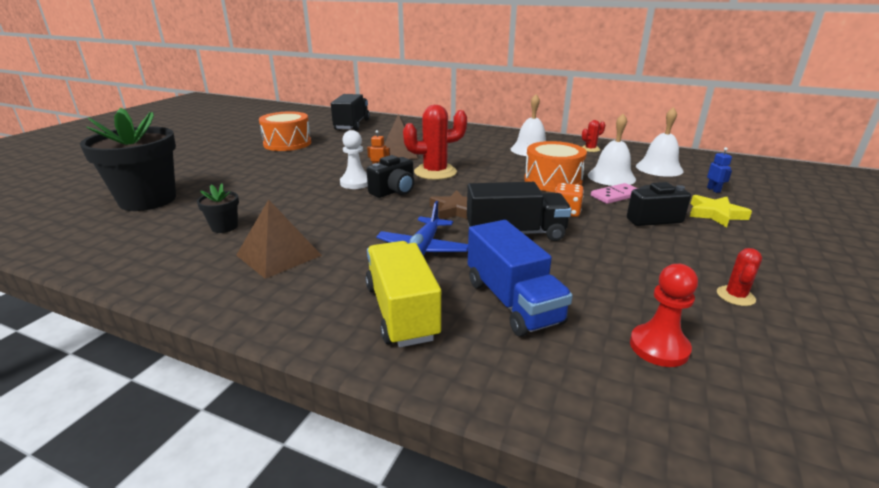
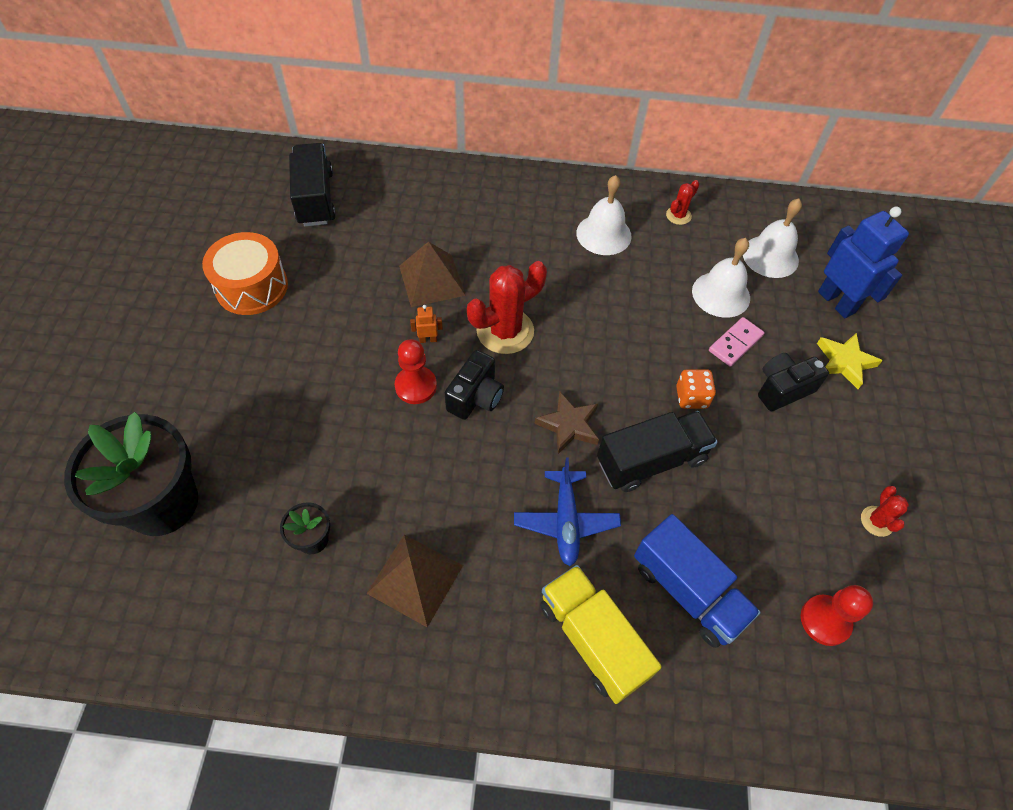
camera: 20 degrees left, 30 degrees up
white pawn [340,130,368,189] -> red pawn [395,339,437,404]
orange drum [524,141,587,192] -> none
blue robot [707,147,732,193] -> blue robot [818,207,909,318], size x2.43

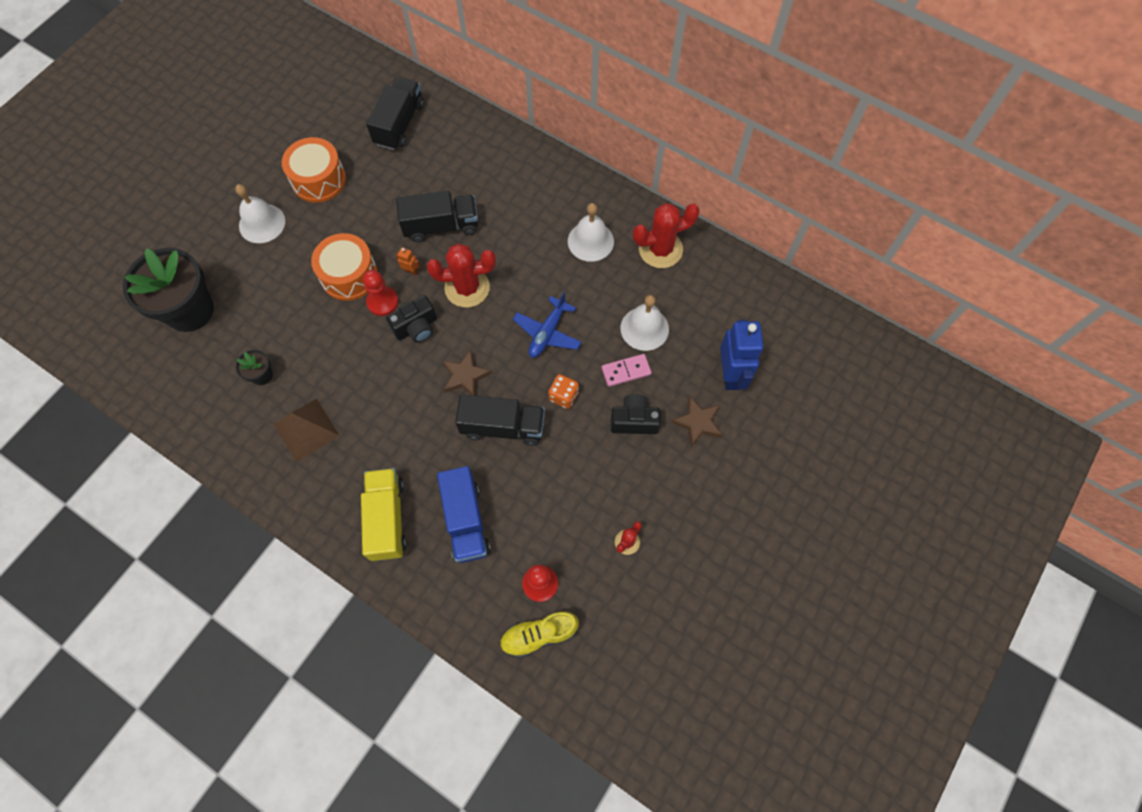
camera: 30 degrees right, 10 degrees up
brown pyramid [399,242,466,307] -> black truck [396,191,478,242]
blue plane [514,458,621,566] -> blue plane moved to [513,292,582,358]
red cactus [666,180,699,225] -> red cactus [633,203,700,268], size x2.01
white bell [743,198,802,278] -> white bell moved to [235,184,285,243]
yellow star [817,333,883,389] -> brown star [671,396,722,447]
none -> orange drum [311,233,378,301]
none -> yellow shoe [500,611,579,659]

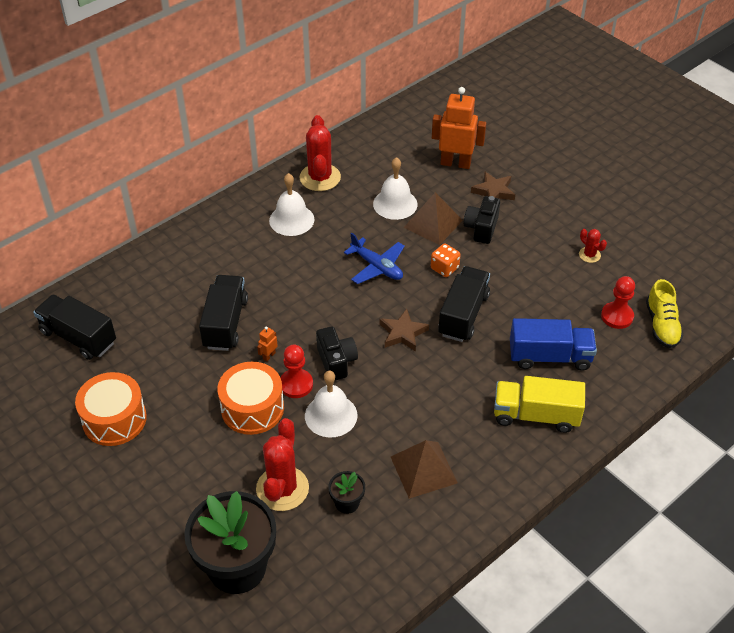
camera: 75 degrees left, 20 degrees down
white bell [235,184,285,243] -> white bell moved to [305,370,358,437]
red cactus [427,244,496,308] -> red cactus moved to [256,418,309,511]
pink domino [601,354,652,387] -> brown pyramid [404,192,463,245]
blue robot [720,320,764,390] -> orange robot [432,87,486,169]

